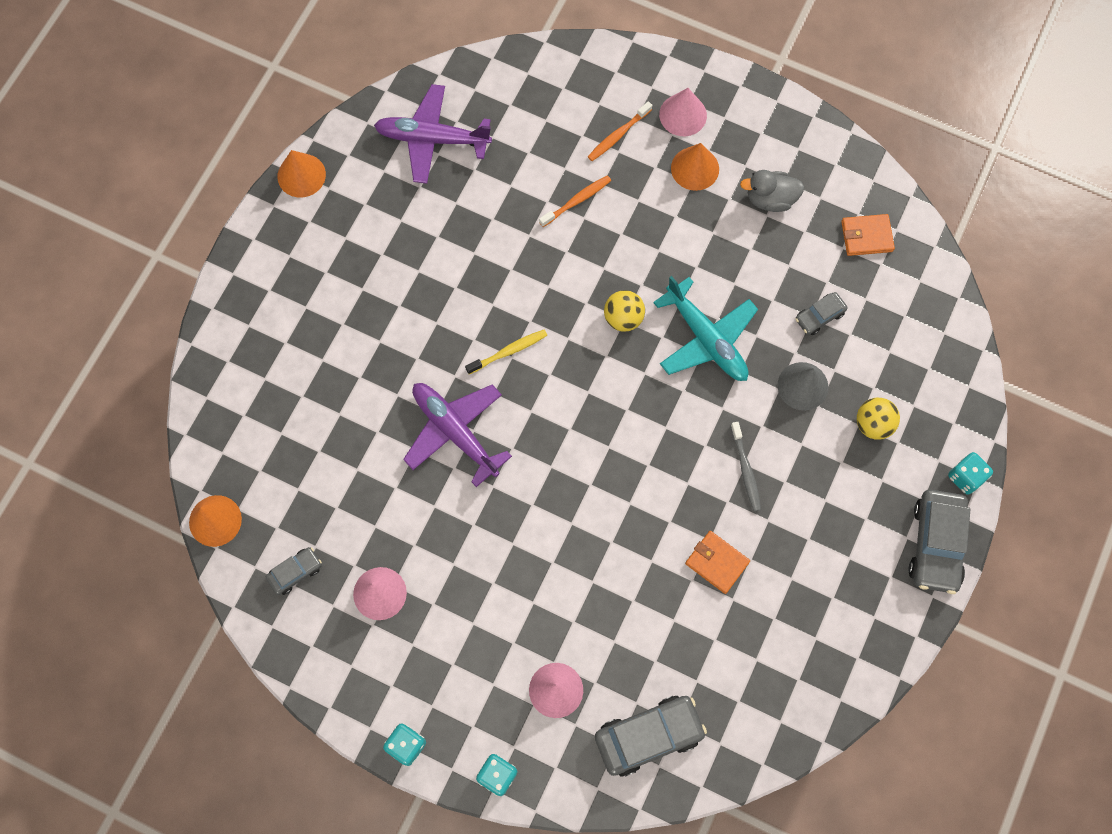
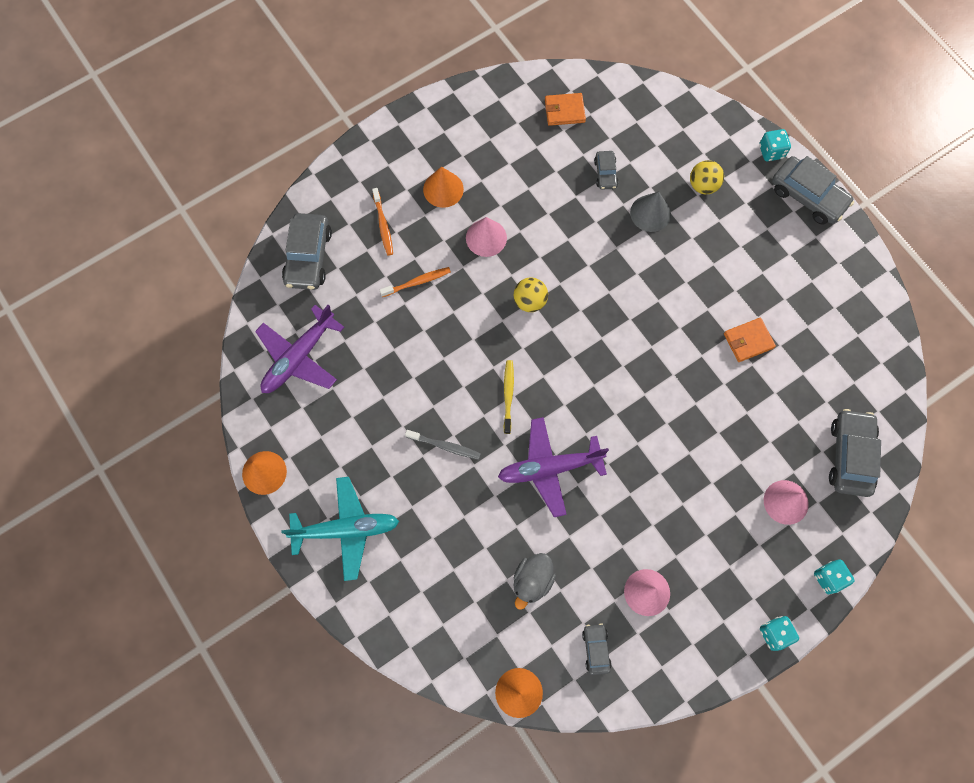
camera: 60 degrees left, 0 degrees up
orange toothbrush [539,175,611,227] -> orange toothbrush turned 75 degrees clockwise [380,267,451,297]
turquoise plane [653,276,758,381] -> turquoise plane moved to [281,477,399,581]
pink cone [659,88,707,136] -> pink cone moved to [466,217,507,257]
grey toothbrush [731,422,761,511] -> grey toothbrush moved to [405,430,481,460]
grey duck [740,170,804,212] -> grey duck moved to [514,553,556,610]
orange wallet [841,214,895,256] -> orange wallet turned 60 degrees clockwise [545,93,586,126]
none -> grey car [282,213,332,290]

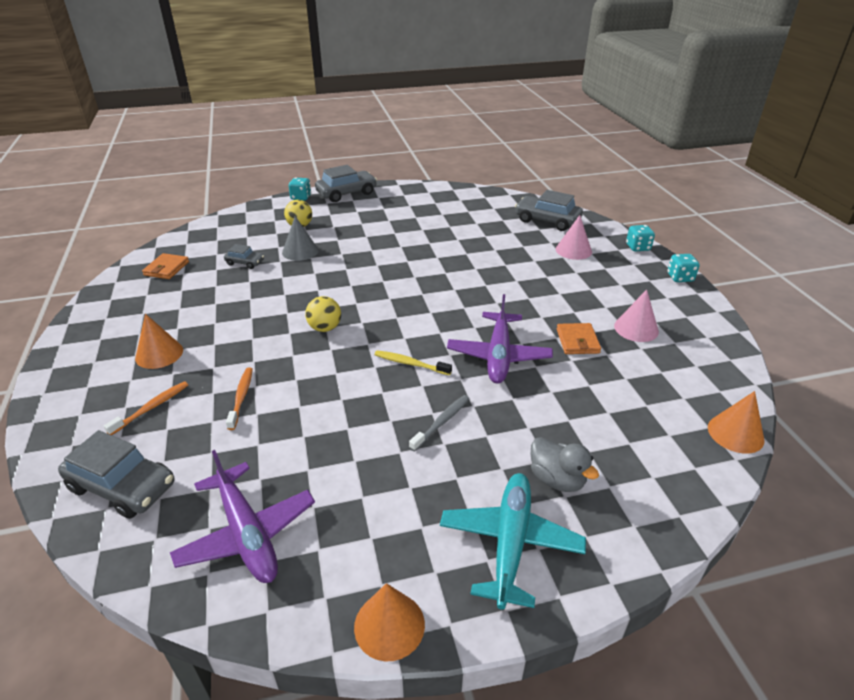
camera: 70 degrees left, 35 degrees down
orange toothbrush [372,188,393,256] -> orange toothbrush turned 60 degrees counterclockwise [104,381,188,435]
pink cone [466,217,507,257] -> none
grey duck [514,553,556,610] -> grey duck moved to [530,437,599,492]
grey car [582,623,612,675] -> none
orange wallet [724,318,776,362] -> orange wallet moved to [557,323,601,354]

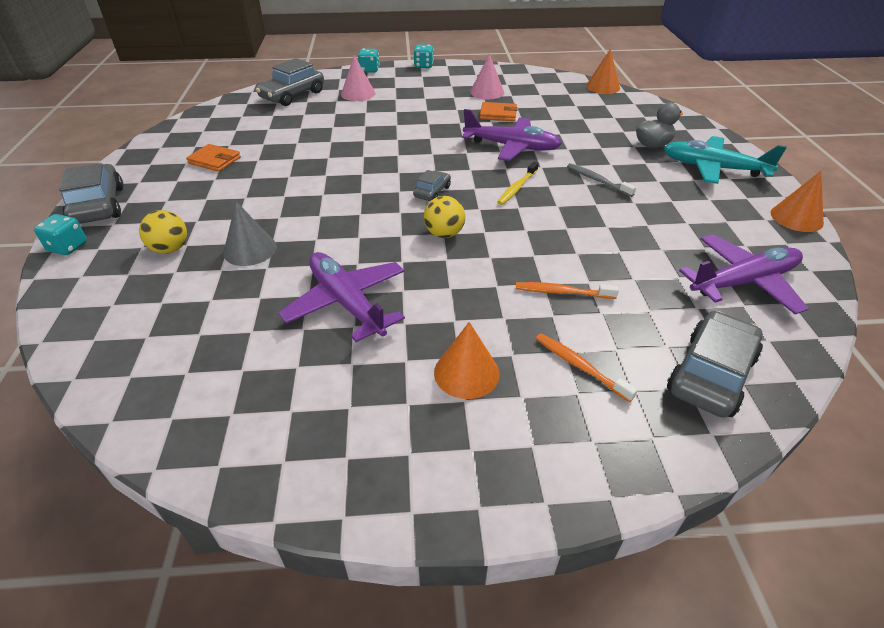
camera: 80 degrees left, 5 degrees up
orange wallet [142,253,189,279] -> orange wallet moved to [186,144,241,172]
grey car [224,244,264,269] -> grey car moved to [413,170,451,201]
none -> purple plane [279,252,405,342]

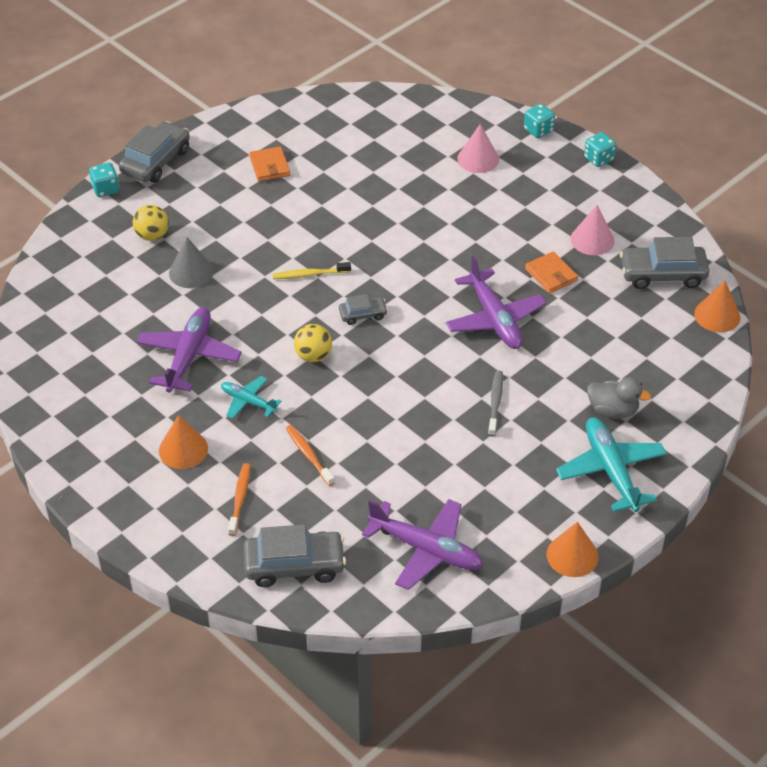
camera: 50 degrees right, 5 degrees up
grey car [256,58,324,106] -> grey car moved to [620,237,709,289]
yellow toothbrush [497,162,539,205] -> yellow toothbrush moved to [273,262,351,279]
none -> turquoise plane [221,376,281,419]

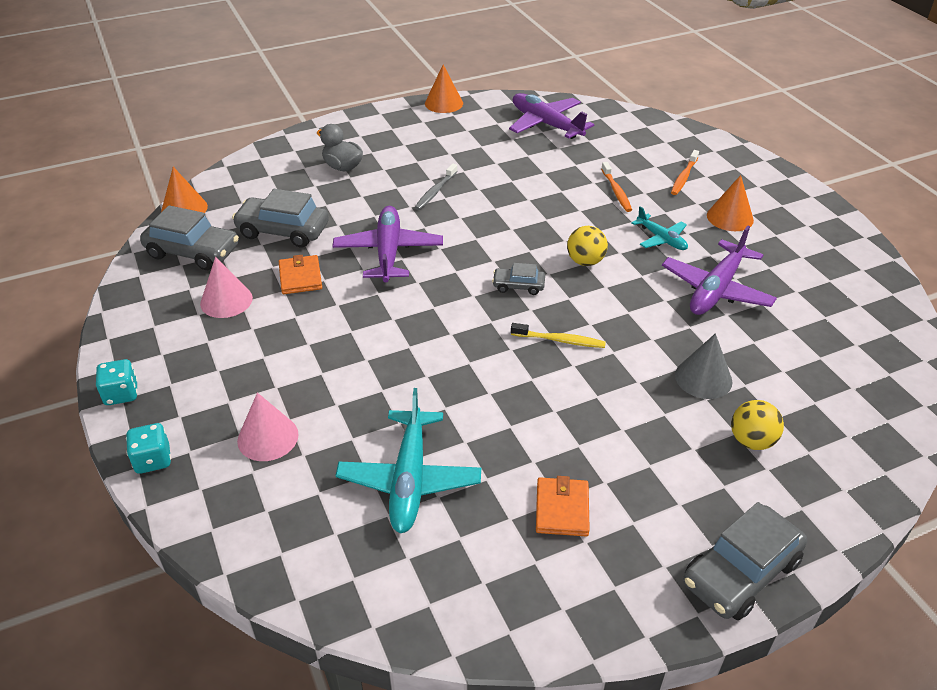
camera: 160 degrees left, 5 degrees down
turquoise dice [89,163,120,197] -> none
grey car [244,524,346,587] -> grey car moved to [232,189,329,247]
turquoise plane [556,417,667,512] -> turquoise plane moved to [335,388,481,533]

